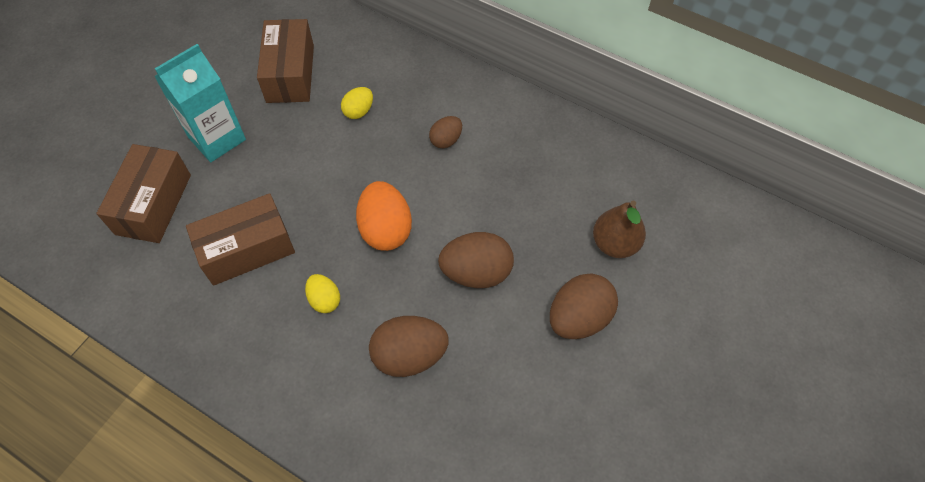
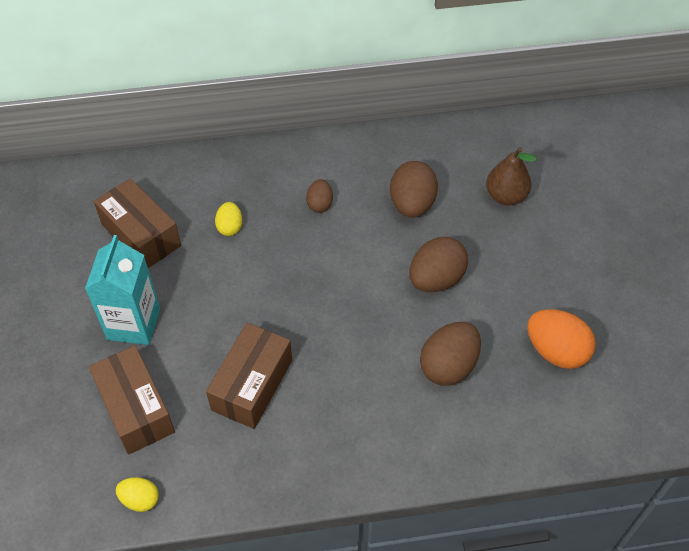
camera: 40 degrees left, 5 degrees down
yellow egg [305,274,340,313] -> yellow egg moved to [116,477,159,512]
orange egg [356,181,412,251] -> orange egg moved to [528,309,596,369]
brown egg [550,273,618,339] -> brown egg moved to [390,161,438,218]

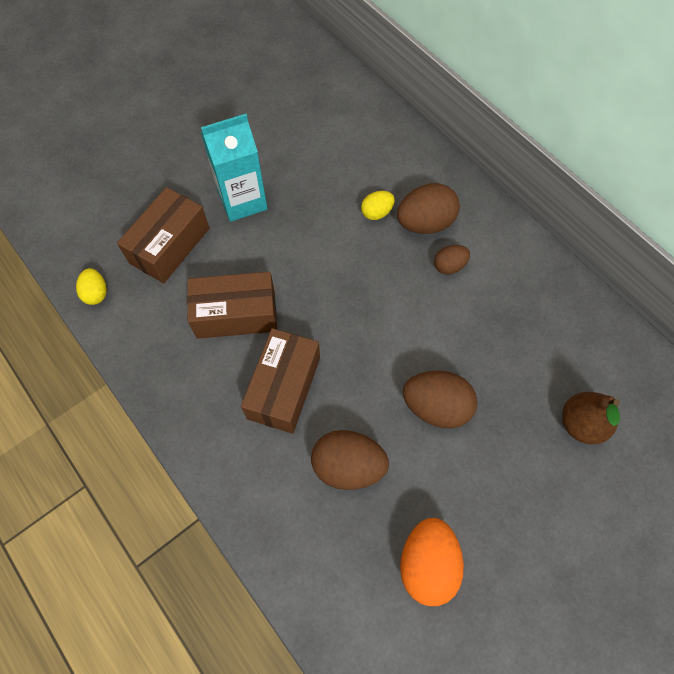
camera: 60 degrees right, 10 degrees up
brown box [94,178,181,268] -> brown box moved to [241,328,320,434]
brown egg [390,161,438,218] -> brown egg moved to [397,183,460,234]

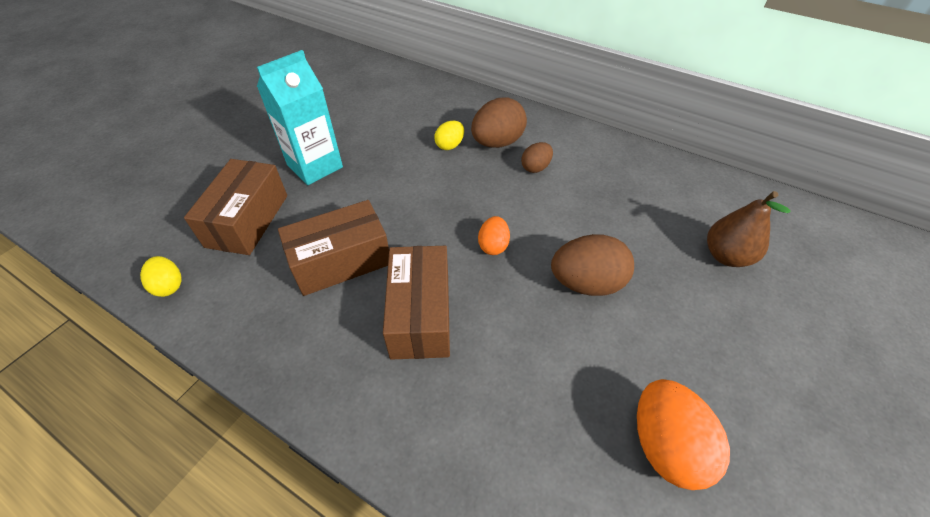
camera: 20 degrees left, 15 degrees down
brown egg [311,430,389,490] -> none
none -> orange egg [478,216,510,255]

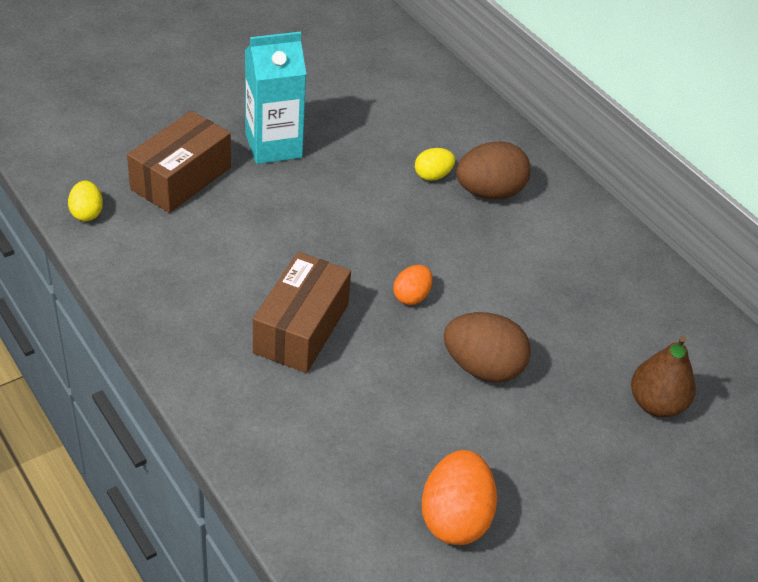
camera: 20 degrees right, 5 degrees down
brown box [278,200,389,296] -> none
brown egg [521,142,553,173] -> none

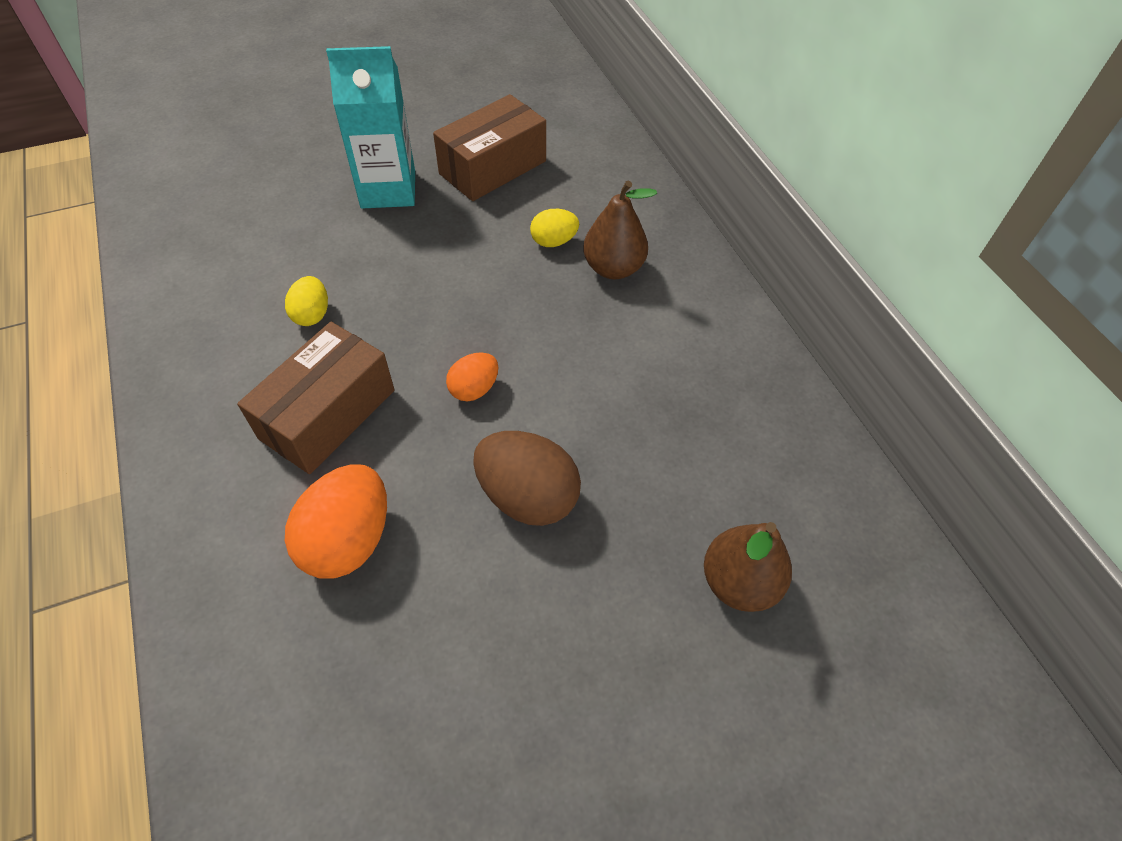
camera: 15 degrees right, 10 degrees up
yellow egg [68,181,103,221] -> yellow egg moved to [285,276,328,326]
brown box [127,111,231,213] -> brown box moved to [433,94,546,201]
orange egg [421,450,497,545] -> orange egg moved to [285,464,387,579]
brown egg [456,141,530,199] -> brown pear [583,180,657,279]

